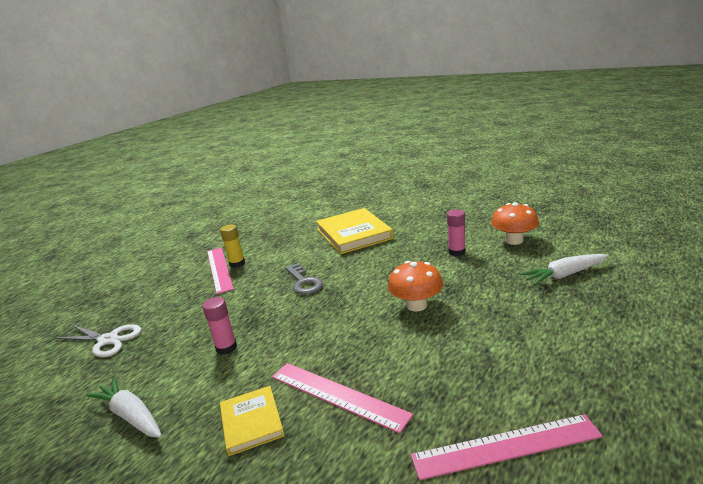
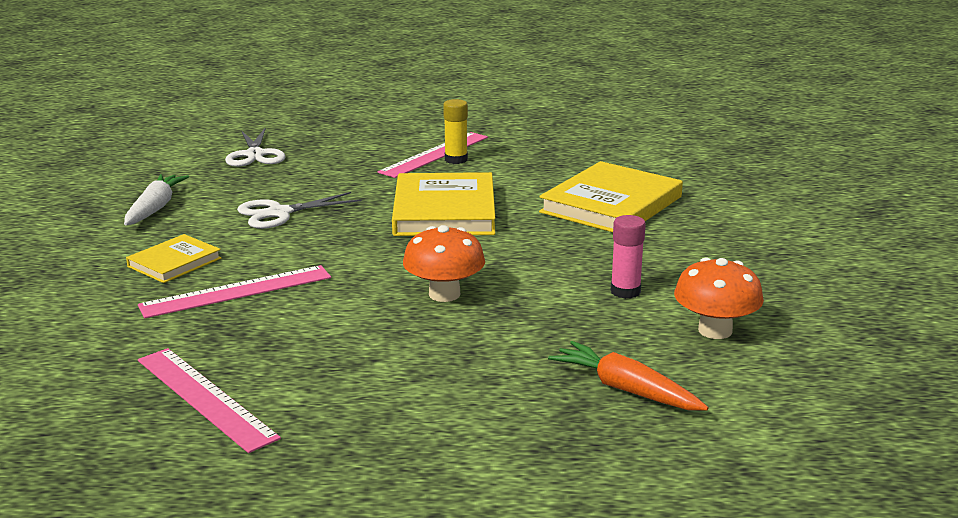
camera: 55 degrees right, 0 degrees up
pink glue stick [203,297,237,355] -> white scissors [237,192,361,229]
pink ruler [272,363,413,433] -> pink ruler turned 60 degrees clockwise [138,265,331,318]
grey key [285,263,323,294] -> yellow book [392,172,495,236]
white carrot [520,254,608,285] -> orange carrot [548,341,708,411]

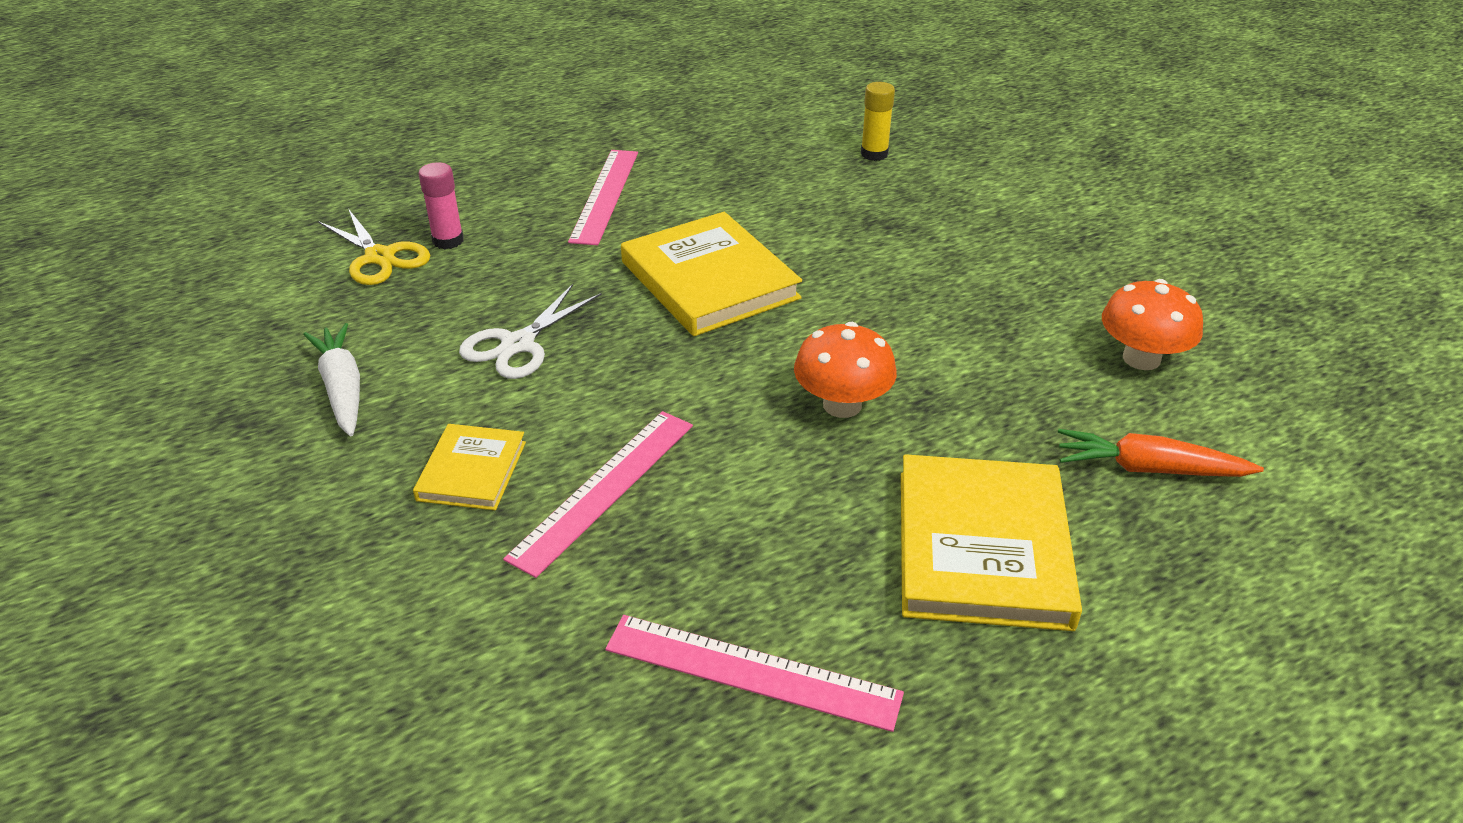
camera: 30 degrees left, 15 degrees up
white scissors [225,127,285,167] -> yellow scissors [318,209,430,285]
yellow glue stick [443,99,468,164] -> yellow glue stick moved to [861,82,895,161]
yellow book [539,161,683,232] -> yellow book moved to [901,454,1082,631]
pink glue stick [611,215,646,299] -> pink glue stick moved to [419,162,464,249]

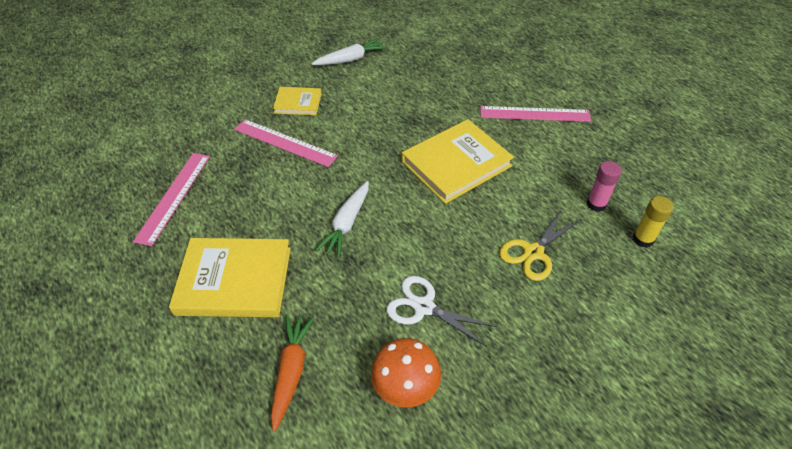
camera: 85 degrees right, 10 degrees up
yellow scissors [318,209,430,285] -> yellow scissors moved to [499,209,580,281]
pink glue stick [419,162,464,249] -> pink glue stick moved to [587,161,622,212]
white scissors [459,284,602,379] -> white scissors moved to [386,276,497,347]
orange mushroom [794,322,897,418] -> white carrot [315,181,369,258]

